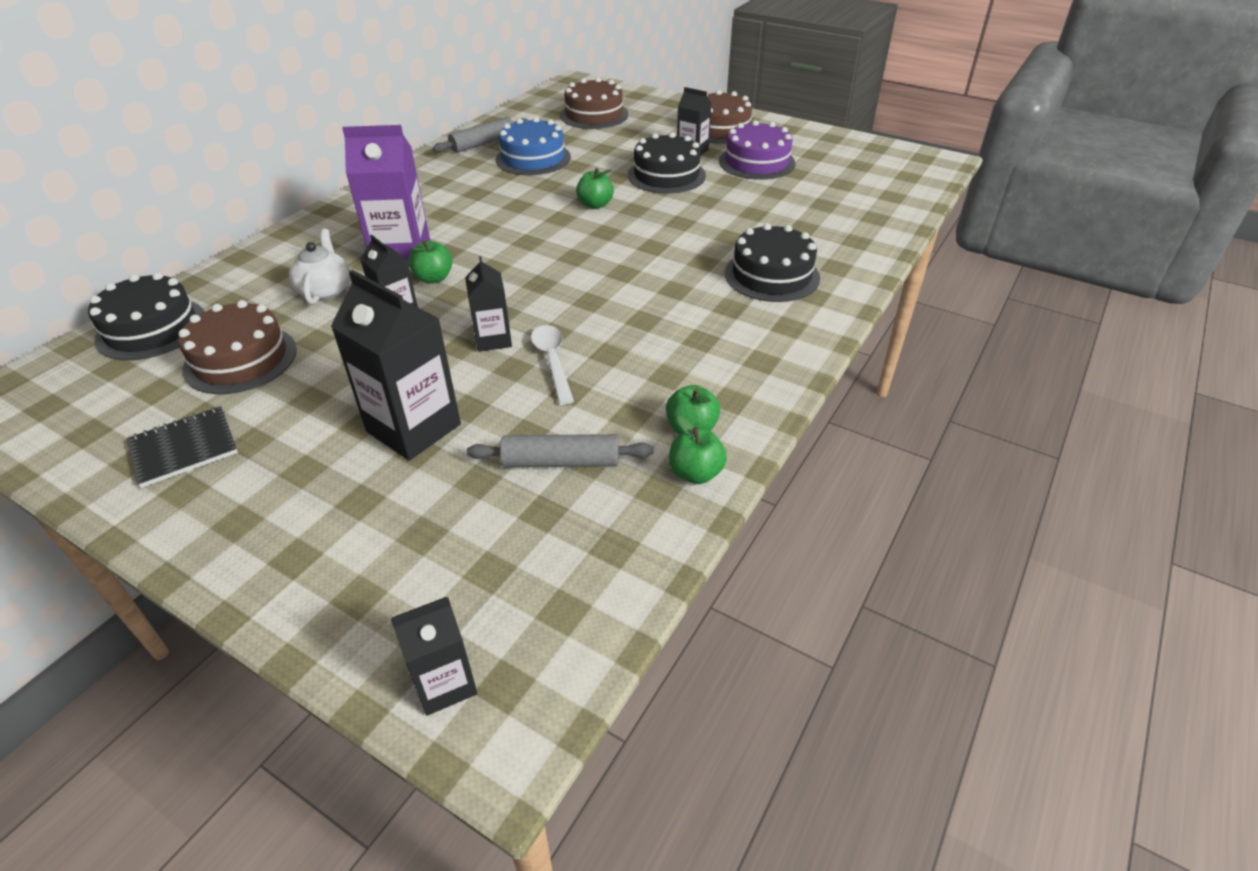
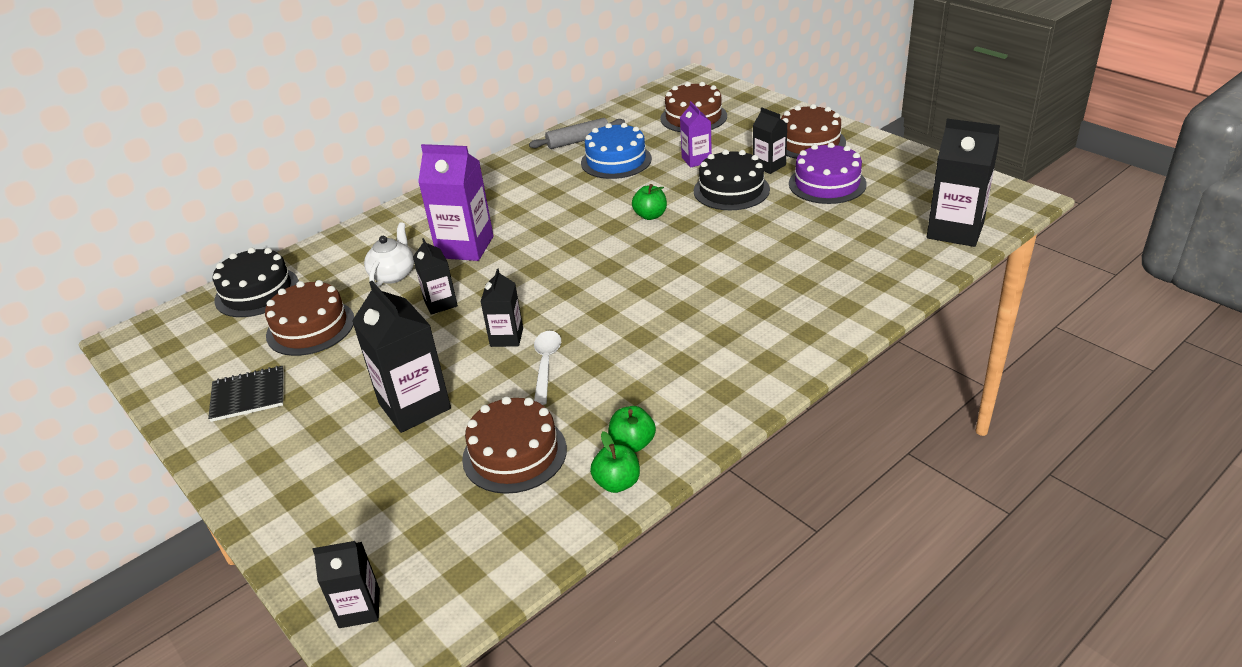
camera: 20 degrees right, 5 degrees down
green apple [408,240,453,284] -> none
grey rolling pin [467,434,653,467] -> brown cake [462,396,567,494]
black cake [725,223,820,302] -> none
none -> purple carton [680,101,712,168]
none -> black carton [927,119,1000,247]

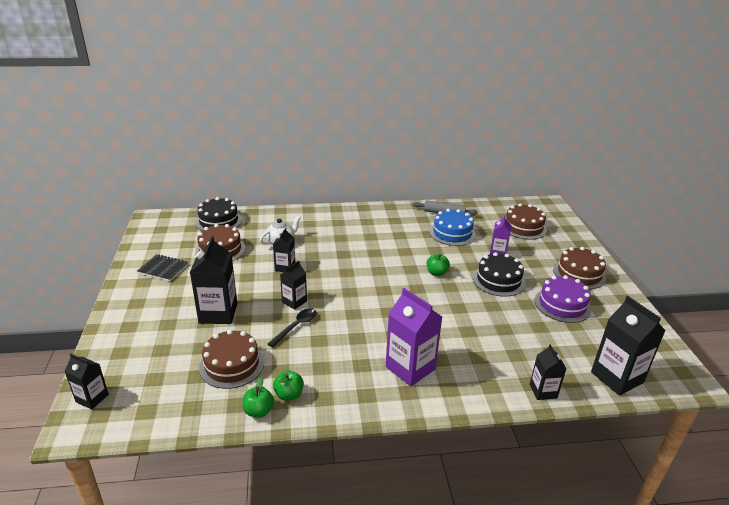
camera: 30 degrees right, 5 degrees down
purple carton [418,144,493,261] -> purple carton moved to [386,288,442,386]
white spoon [534,331,561,405] -> black spoon [268,308,317,348]
black carton [753,107,787,174] -> black carton moved to [530,344,566,400]

